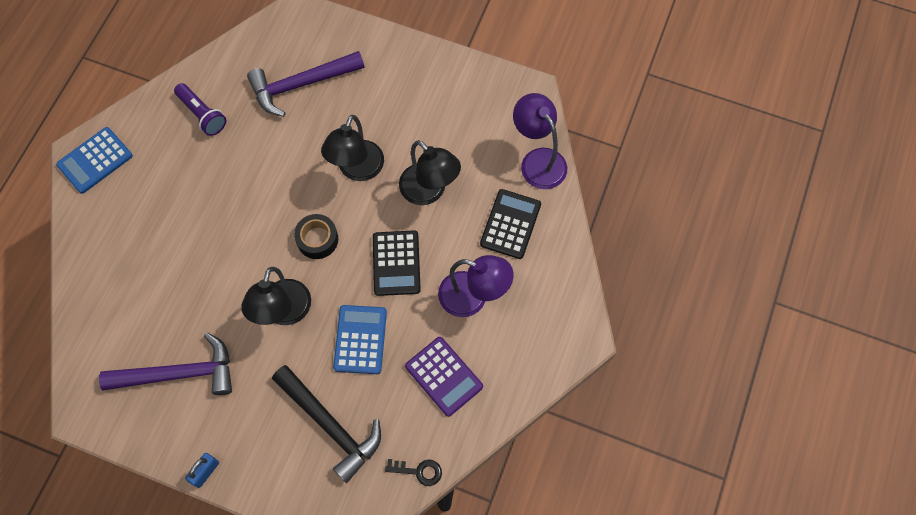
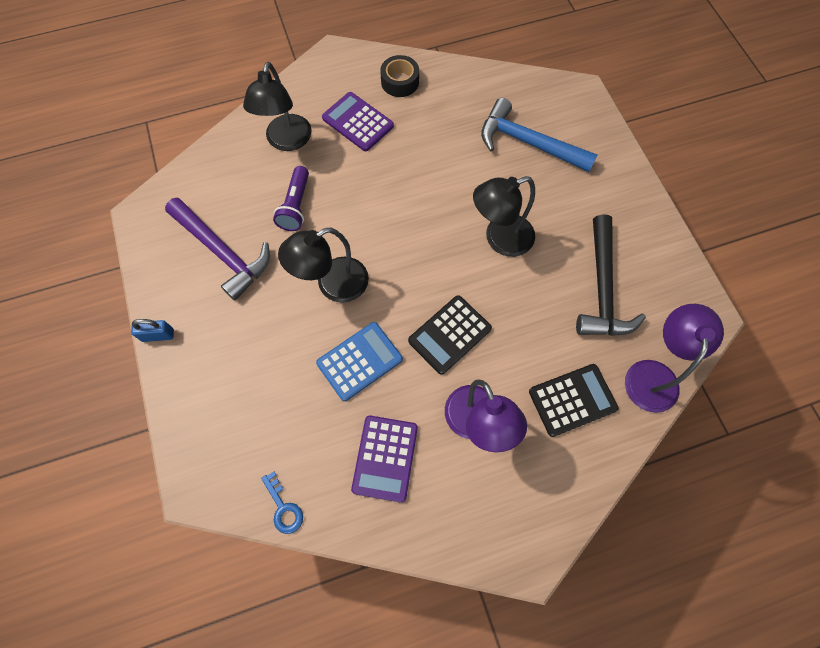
camera: 50 degrees right, 0 degrees up
blue calculator [56,127,133,194] -> none
purple flashlight [174,83,226,136] -> purple flashlight moved to [273,166,309,231]
purple hammer [247,51,364,117] -> blue hammer [481,98,598,172]
black hammer [272,365,381,483] -> black hammer moved to [576,214,646,336]
black tape [294,214,338,259] -> black tape moved to [380,55,419,97]
black key [385,459,442,486] -> blue key [261,471,303,534]
black lamp [399,140,461,205] -> black lamp moved to [243,62,312,151]
none -> purple calculator [322,92,394,151]

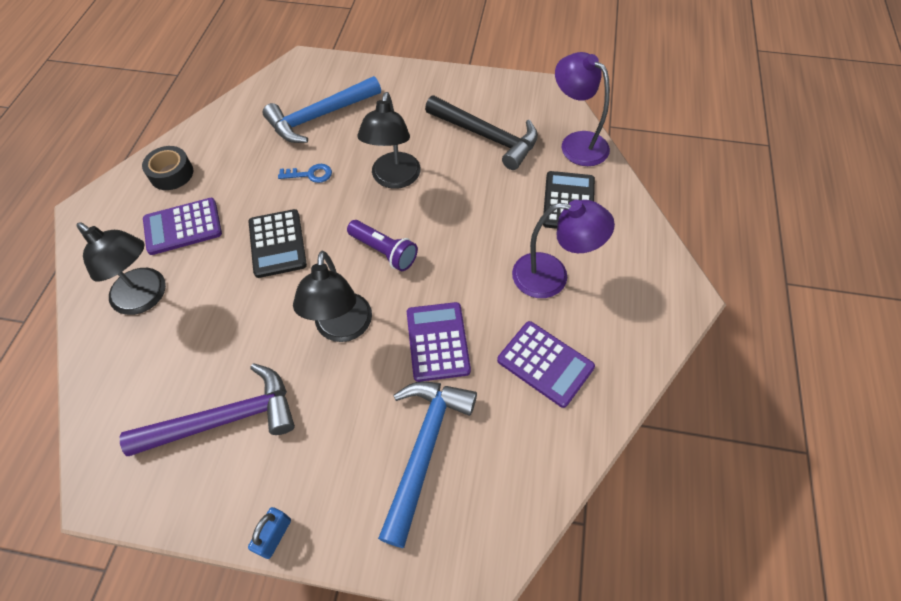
camera: 60 degrees left, 10 degrees down
blue key [261,471,303,534] -> blue key moved to [278,164,332,183]
purple flashlight [273,166,309,231] -> purple flashlight moved to [347,220,418,271]
blue calculator [316,322,403,401] -> purple calculator [407,302,471,382]
black calculator [408,295,492,375] -> black calculator moved to [248,209,307,278]
none -> blue hammer [378,381,477,548]

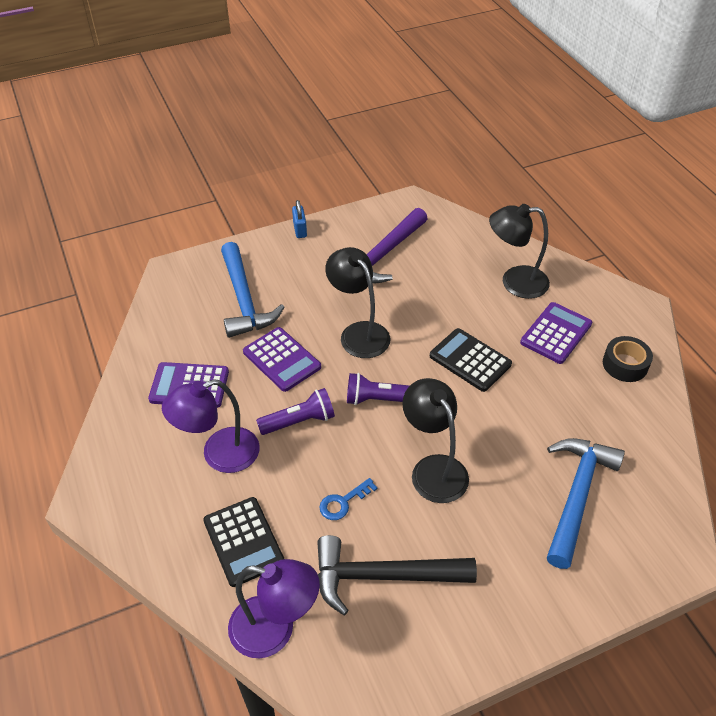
camera: 145 degrees right, 10 degrees down
blue key [278,164,332,183] -> blue key moved to [319,478,377,520]
none -> purple flashlight [256,388,335,435]

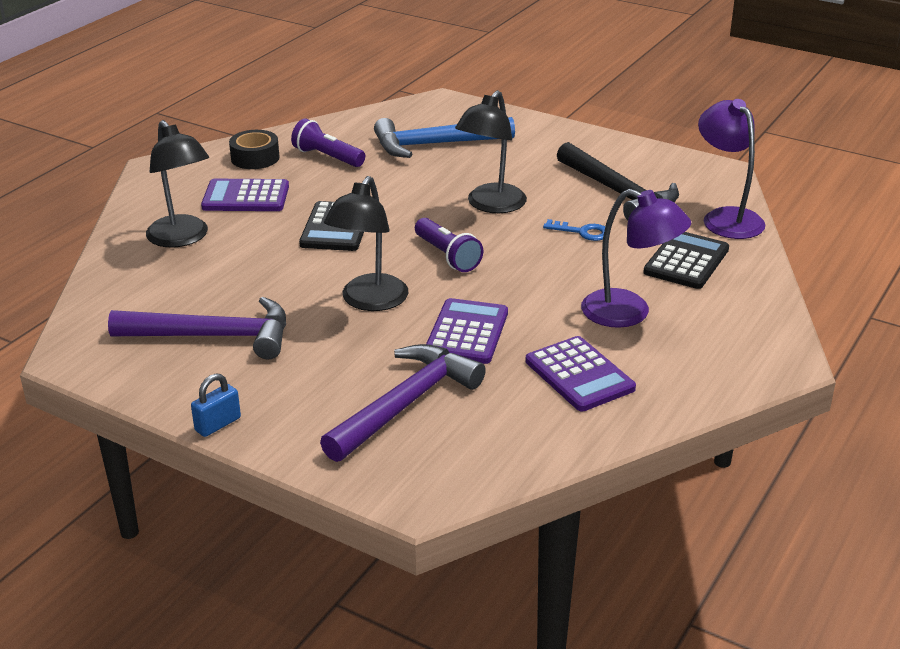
camera: 125 degrees left, 15 degrees down
blue hammer [221,242,284,338] -> purple hammer [320,344,486,462]
purple flashlight [256,388,335,435] -> purple flashlight moved to [291,119,365,167]

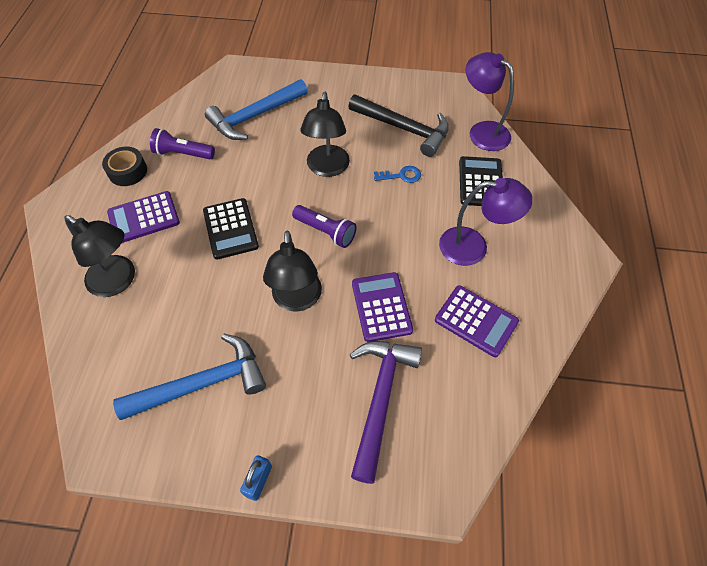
camera: 25 degrees left, 25 degrees up
purple hammer [108,297,286,359] -> blue hammer [113,334,266,420]

